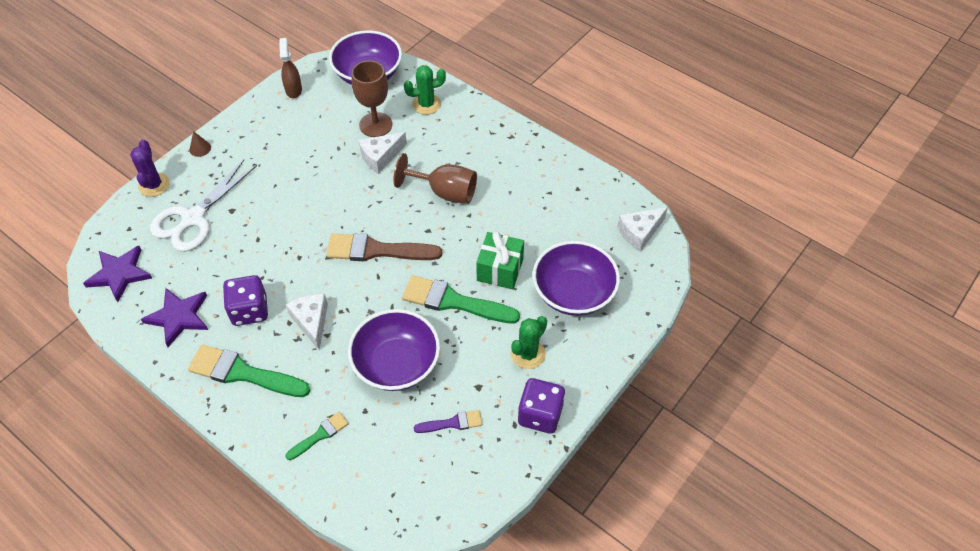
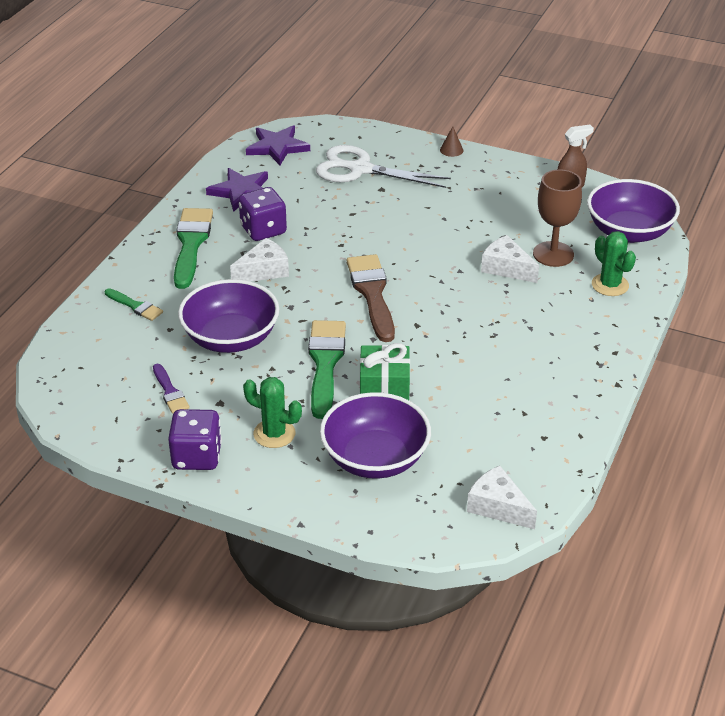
camera: 75 degrees right, 15 degrees down
purple cactus [130,140,170,197] -> none
brown goblet [393,153,477,204] -> none

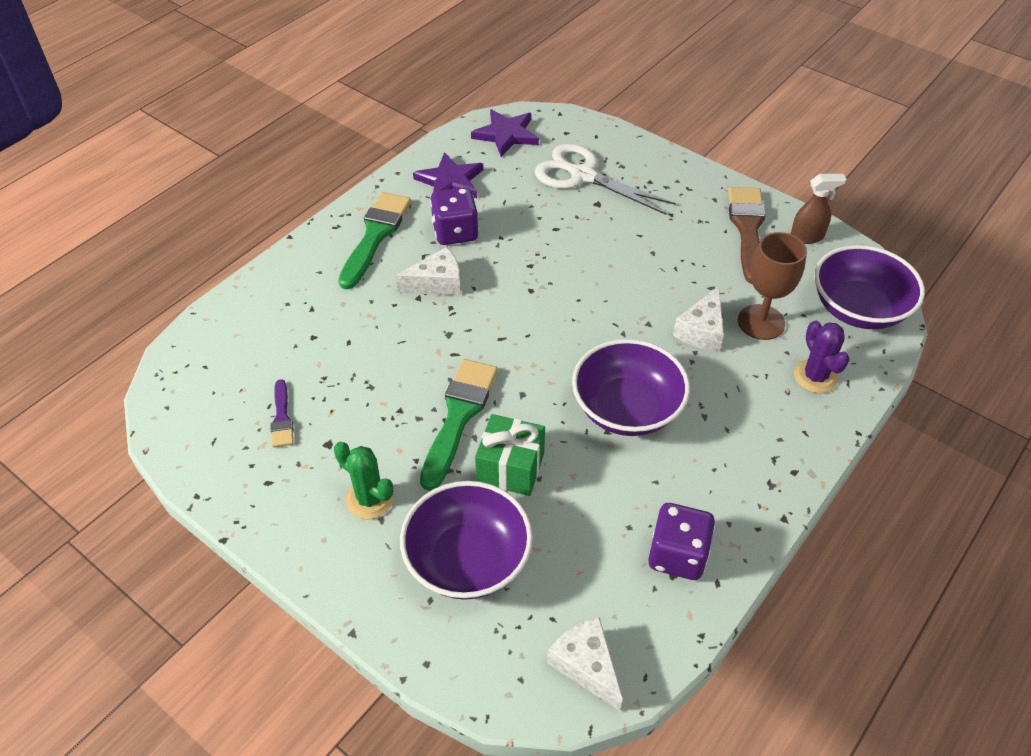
camera: 15 degrees right, 10 degrees up
green brush [105,288,163,321] -> none
purple dice [168,409,222,470] -> purple dice moved to [648,503,715,580]
purple bowl [178,279,279,353] -> purple bowl moved to [572,339,690,436]
brown brush [347,254,395,342] -> brown brush moved to [728,187,766,284]
brown cone [440,127,463,157] -> none
white cheese [481,235,539,283] -> white cheese turned 120 degrees counterclockwise [673,286,724,351]
green cactus [592,231,636,296] -> purple cactus [794,321,850,393]

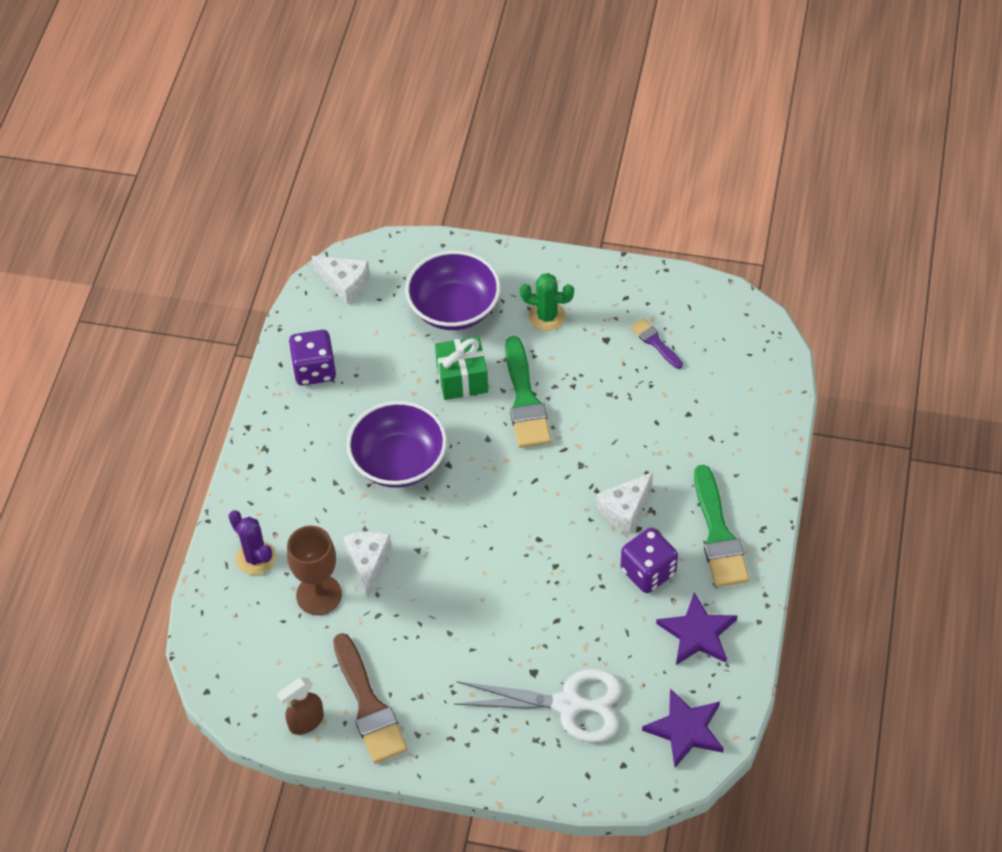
camera: 155 degrees right, 5 degrees up
purple bowl [814,245,925,329] -> none

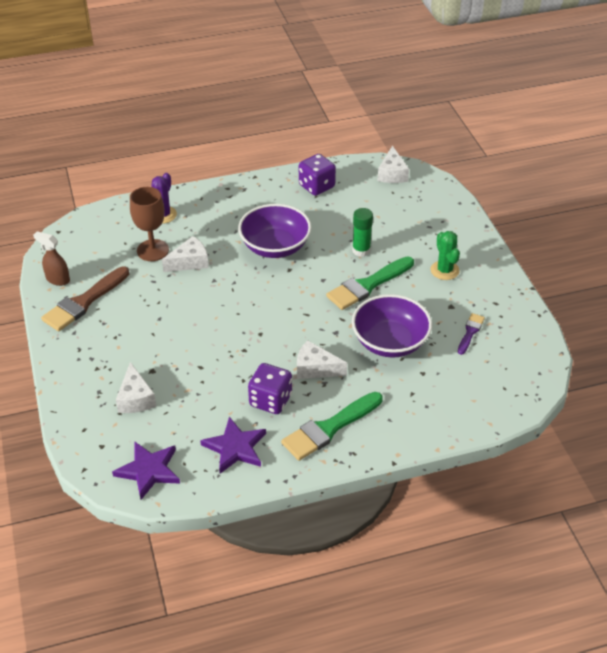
camera: 60 degrees right, 10 degrees down
purple bowl [405,251,501,330] -> purple bowl moved to [352,294,432,358]
green gift [435,336,488,400] -> green glue stick [352,208,373,257]
white scissors [454,669,622,742] -> white cheese [116,362,156,413]

